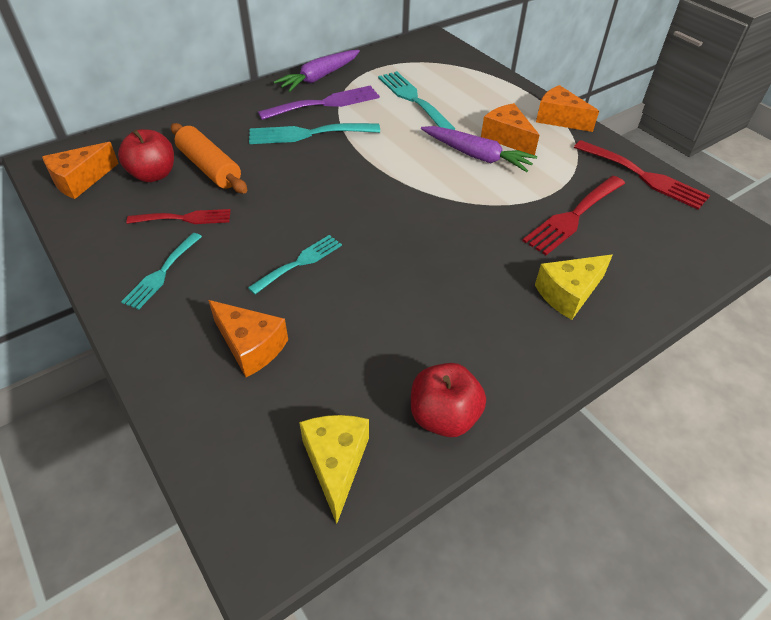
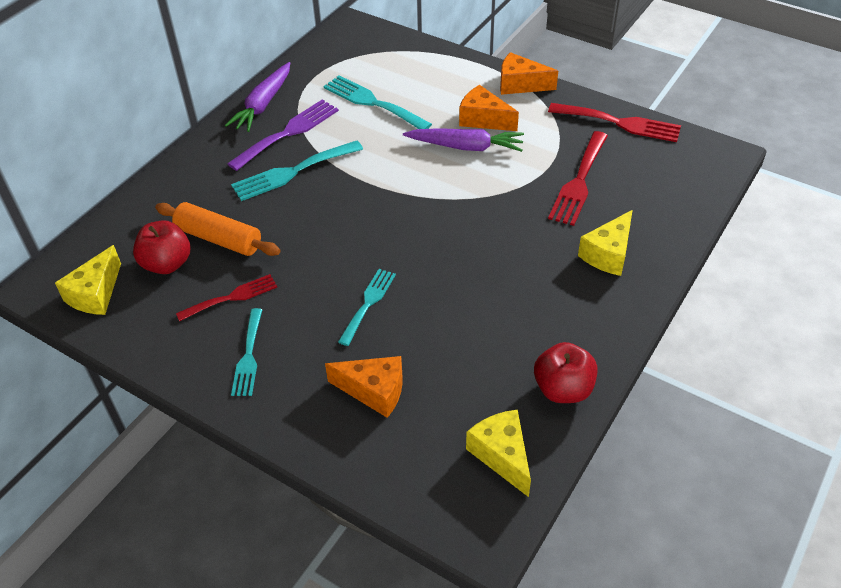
camera: 20 degrees left, 0 degrees up
orange cheese [42,142,119,199] -> yellow cheese [55,245,121,315]

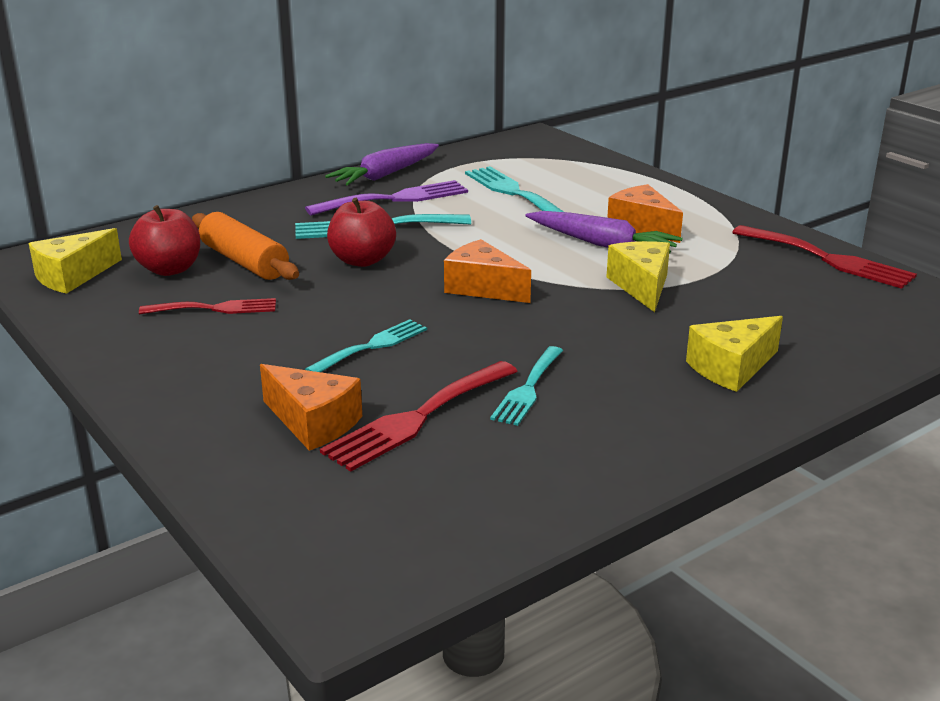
camera: 20 degrees right, 20 degrees down
turquoise fork [231,308,262,396] -> turquoise fork moved to [490,346,563,426]
yellow cheese [466,410,531,497] -> yellow cheese moved to [607,241,670,312]
orange cheese [500,52,558,95] -> orange cheese moved to [444,239,531,303]
red apple [534,342,598,403] -> red apple moved to [327,198,396,267]
red fork [548,131,608,226] -> red fork moved to [320,361,518,472]

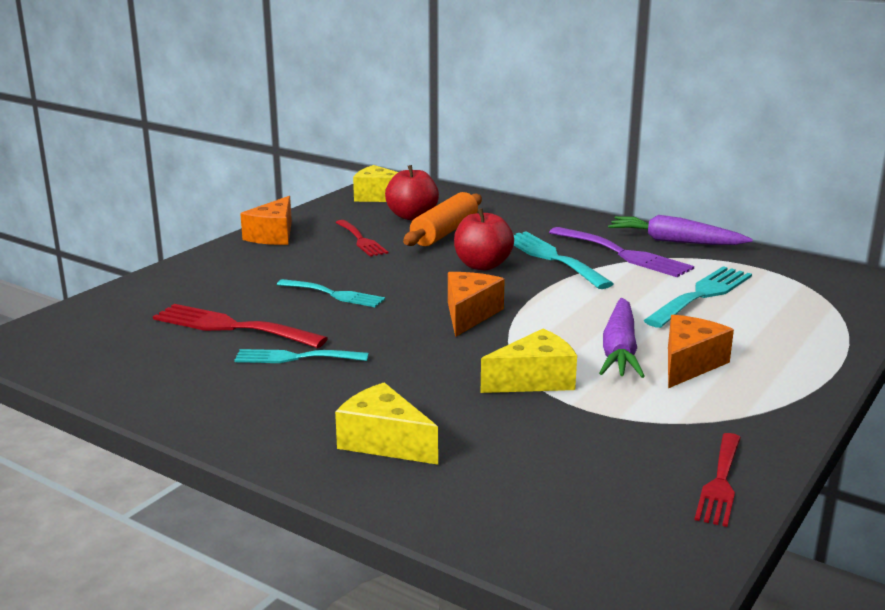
camera: 70 degrees right, 5 degrees down
orange cheese [260,364,362,451] -> orange cheese moved to [240,196,292,245]
red fork [732,225,917,289] -> red fork [695,433,741,527], size x0.66

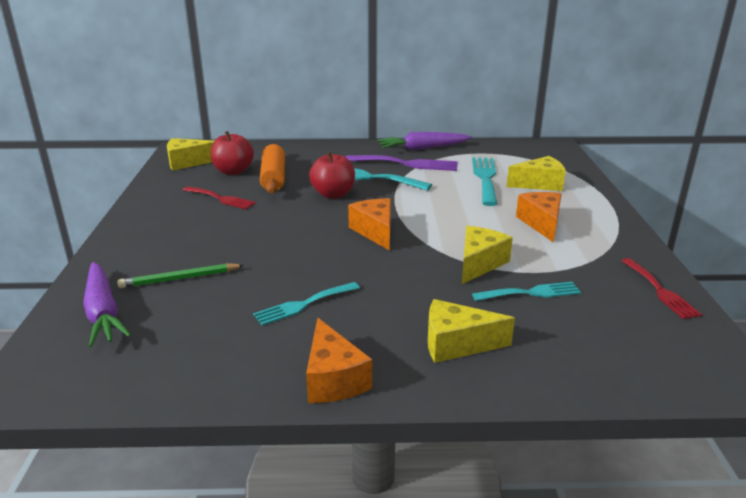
camera: 35 degrees left, 5 degrees up
red fork [153,304,328,348] -> none
orange cheese [240,196,292,245] -> orange cheese moved to [306,318,372,403]
turquoise fork [277,279,385,307] -> turquoise fork moved to [472,282,581,301]
purple carrot [599,298,645,378] -> purple carrot moved to [83,262,131,347]
none -> green pencil [117,263,244,288]
none -> yellow cheese [507,156,566,191]

